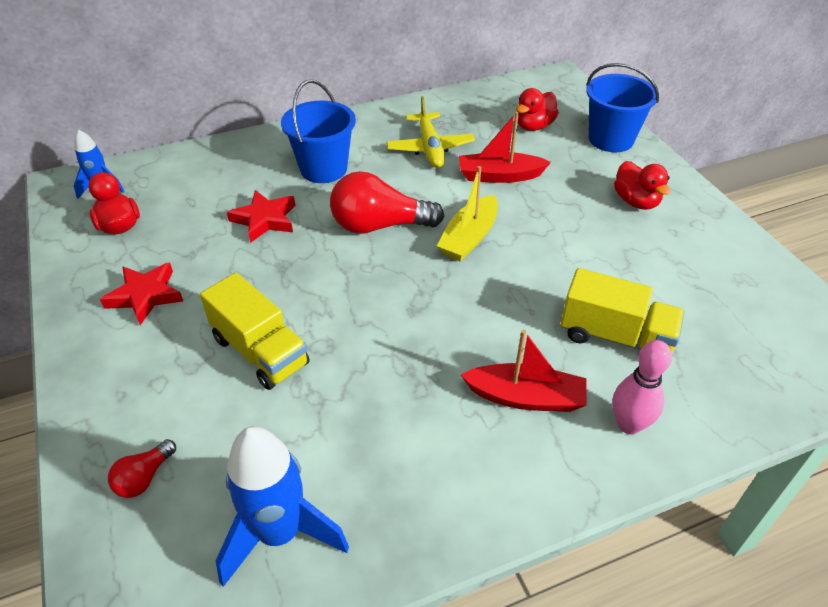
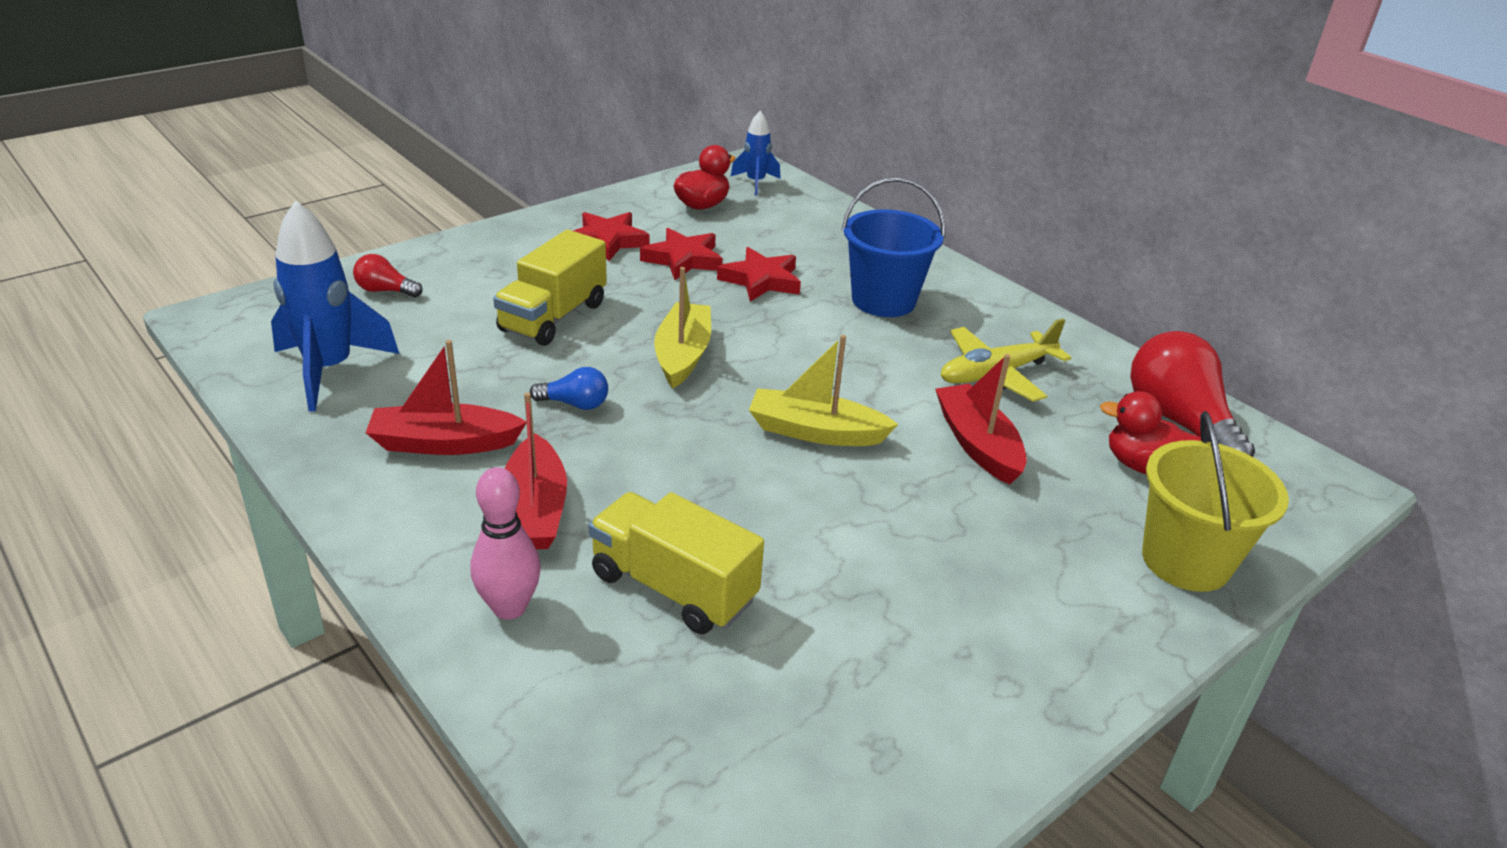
camera: 70 degrees right, 10 degrees down
red light bulb [330,171,445,234] -> red light bulb moved to [1130,331,1255,457]
yellow truck [561,268,685,353] -> yellow truck turned 120 degrees clockwise [589,492,764,634]
blue bucket [586,63,659,152] -> yellow bucket [1142,411,1289,592]
red duck [614,161,670,210] -> none
none -> red boat [366,340,526,455]
none -> blue light bulb [530,367,608,410]
none -> red star [640,228,723,280]
none -> yellow boat [654,267,711,389]

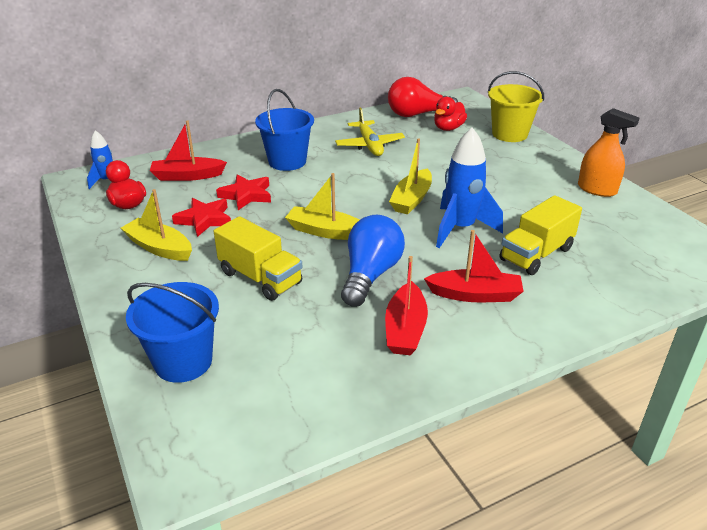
camera: 75 degrees left, 0 degrees up
blue rocket [271,200,399,412] -> blue rocket moved to [436,127,503,248]
red light bulb [353,254,422,297] -> blue bucket [126,282,219,383]
pink bowling pin [471,467,541,620] -> none
blue light bulb [530,367,608,410] -> blue light bulb [341,215,405,307], size x2.06
red star [574,212,650,261] -> yellow boat [121,189,192,261]
red boat [935,354,1027,485] -> red boat moved to [150,120,227,181]
none -> orange spray bottle [578,108,639,197]

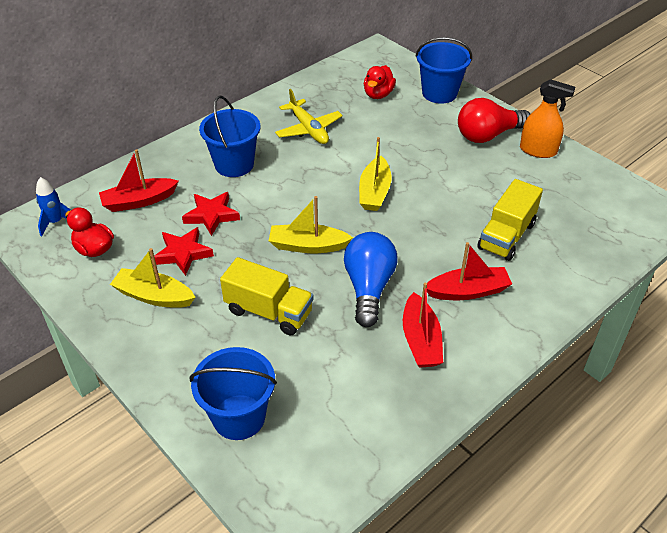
camera: 15 degrees left, 10 degrees up
red light bulb [388,77,458,117] -> red light bulb moved to [458,98,530,143]
blue rocket [436,127,503,248] -> none
yellow bucket [488,71,544,142] -> blue bucket [415,37,472,104]

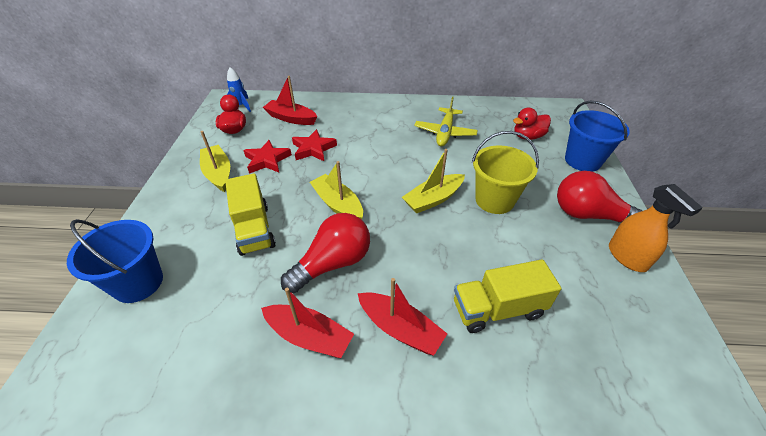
camera: 45 degrees right, 0 degrees up
blue bucket [199,95,260,177] -> none
blue light bulb [344,232,397,327] -> red light bulb [281,213,370,293]
red boat [403,283,443,368] -> red boat turned 105 degrees counterclockwise [261,288,354,358]
none -> yellow bucket [472,131,539,214]

